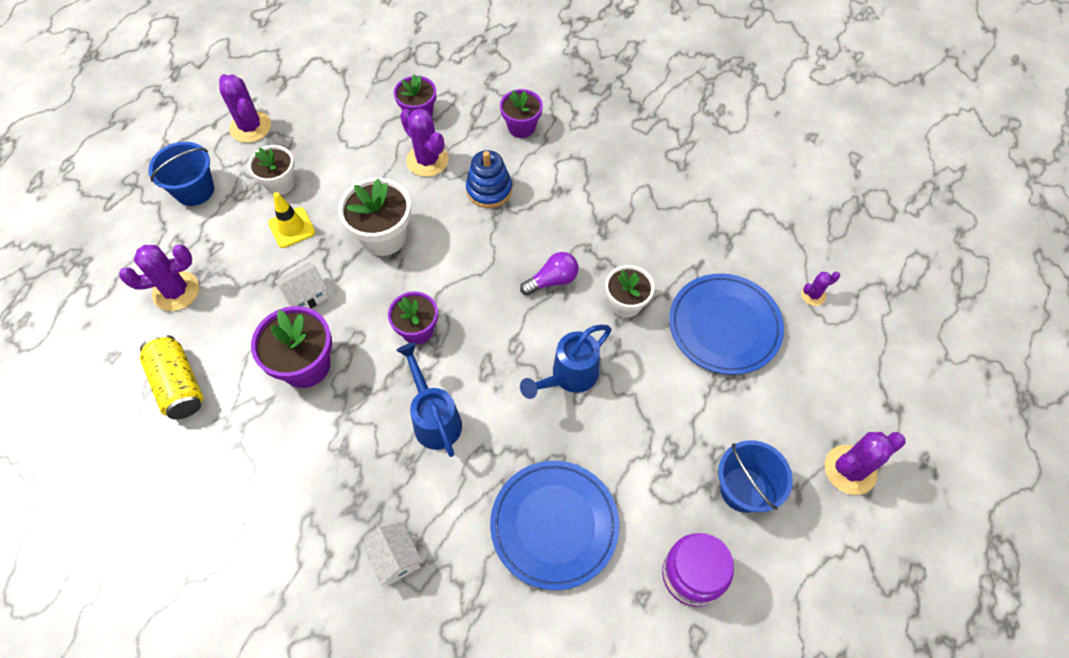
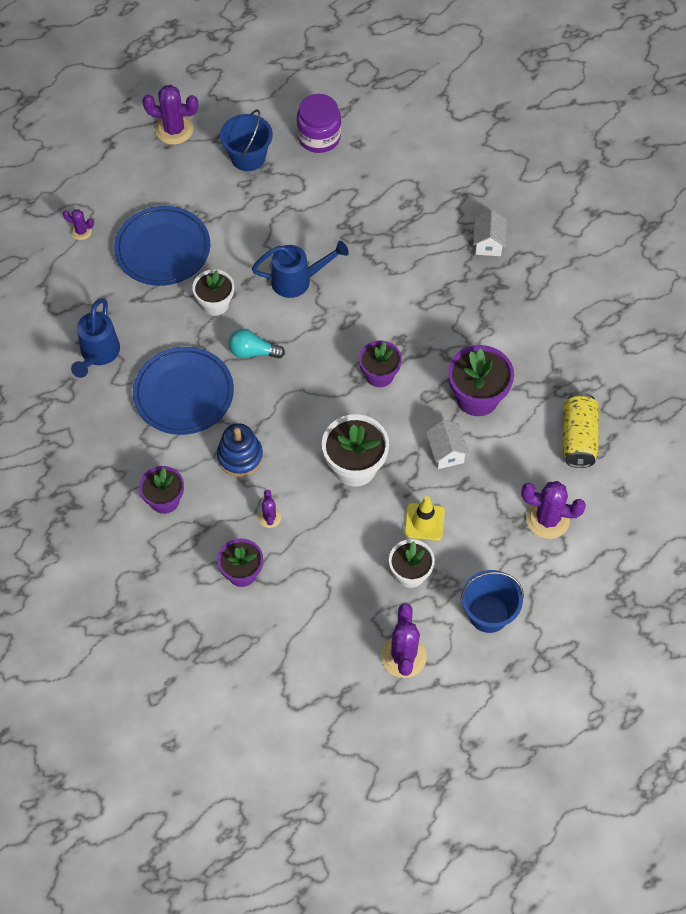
camera: 145 degrees left, 0 degrees up
white house [275,262,329,308] -> white house turned 75 degrees clockwise [426,420,469,469]
blue watering can [396,342,462,457] -> blue watering can moved to [71,298,120,378]
purple cactus [400,108,449,177] -> purple cactus [258,490,281,528], size x0.53
blue plate [490,461,619,590] -> blue plate moved to [133,347,234,435]
purple light bulb [520,252,579,296] -> turquoise light bulb [229,329,285,359]

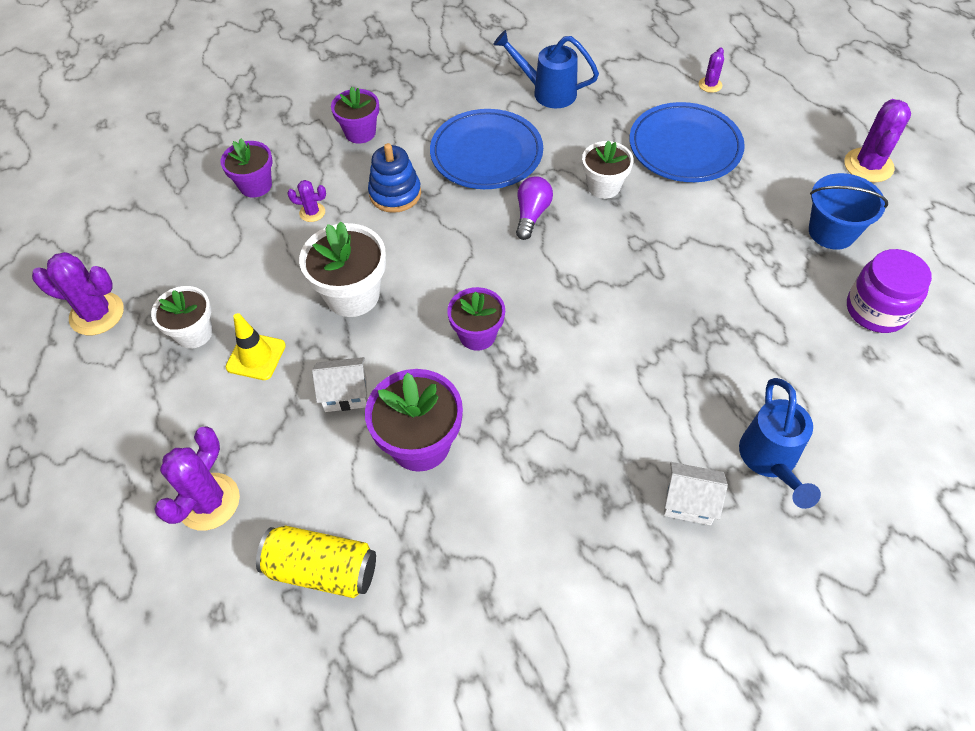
camera: 100 degrees right, 5 degrees down
turquoise light bulb [229,329,285,359] -> purple light bulb [516,176,553,240]
blue watering can [252,241,349,298] -> blue watering can moved to [739,378,821,509]
blue bucket [460,570,524,633] -> none

